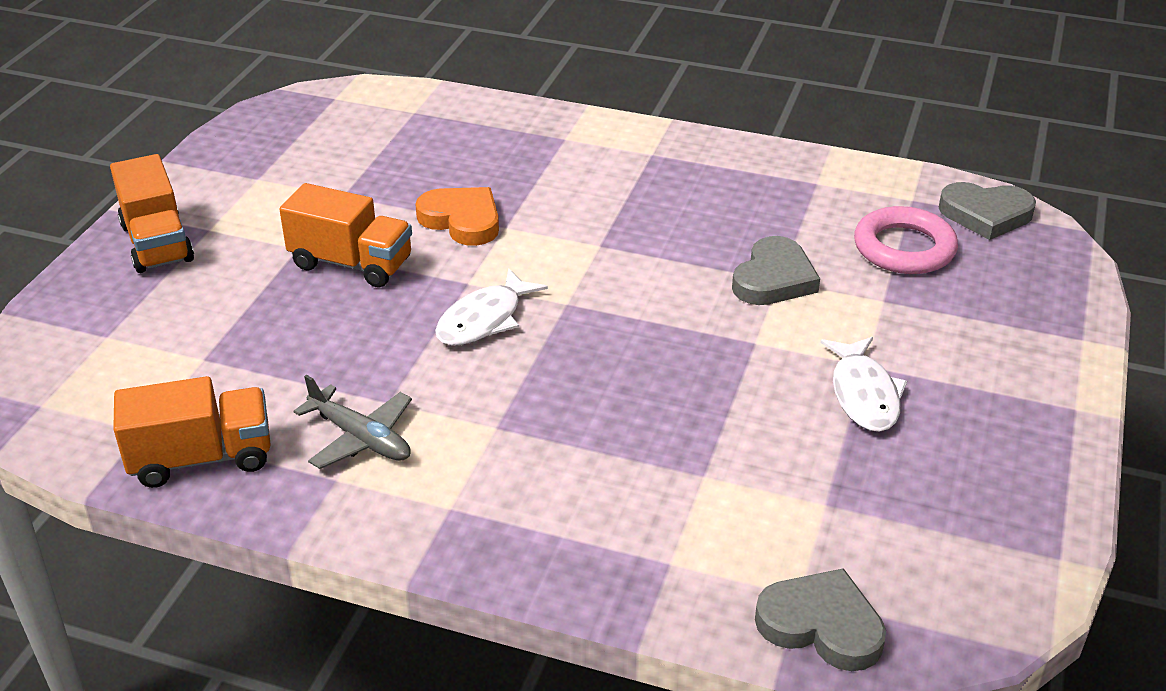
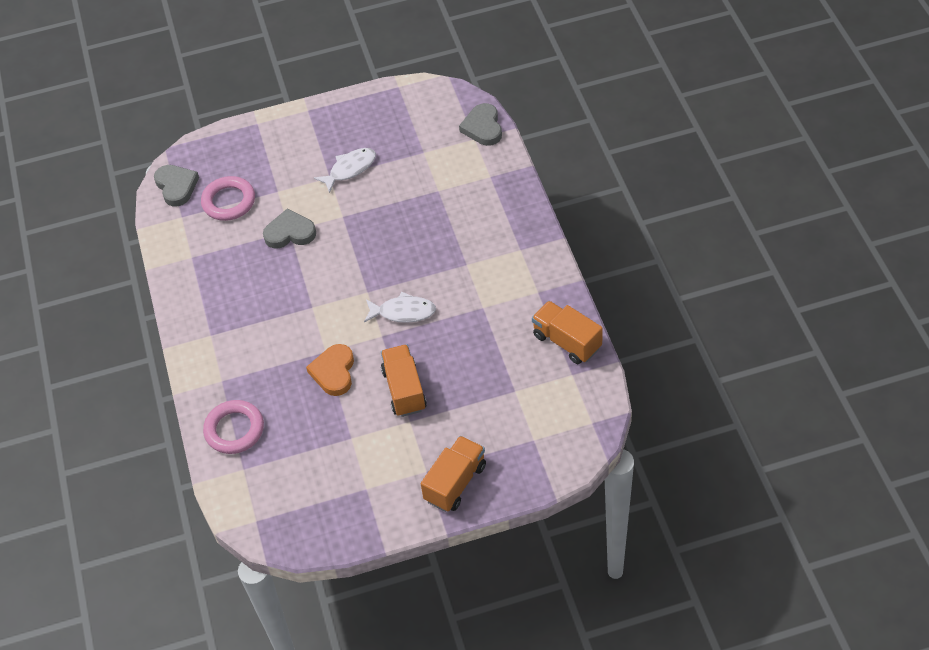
camera: 120 degrees left, 15 degrees up
grey plane [294,375,412,469] -> none
none -> pink ring [203,400,264,454]

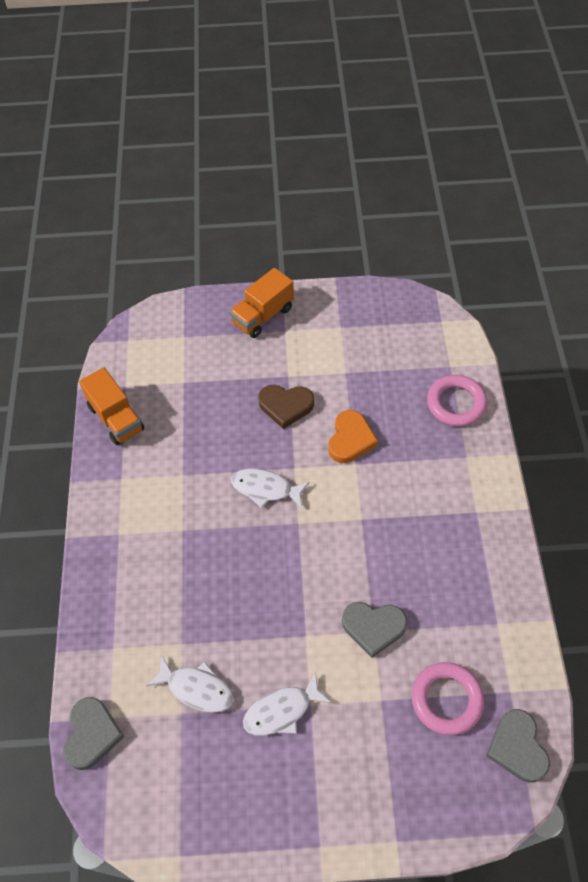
camera: 170 degrees left, 5 degrees up
orange truck [381,344,427,417] -> brown heart [258,385,314,429]
none -> white fish [146,656,234,713]

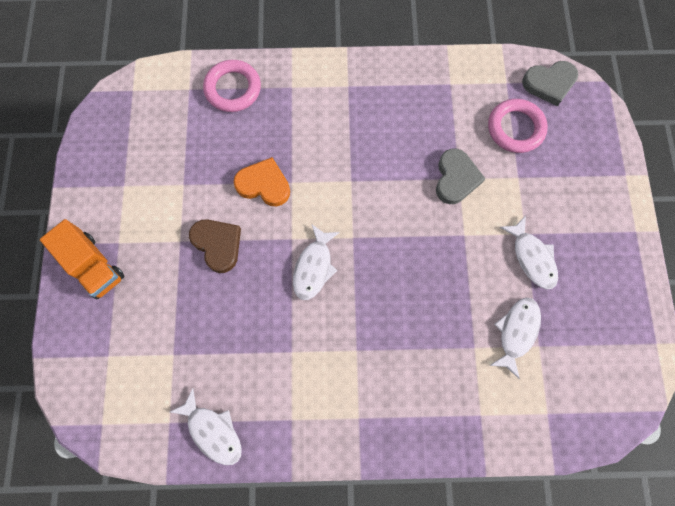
camera: 90 degrees left, 15 degrees up
grey heart [63,697,124,770] -> none
orange truck [79,367,145,445] -> white fish [170,388,242,465]
brown heart [258,385,314,429] -> brown heart turned 45 degrees counterclockwise [189,219,241,273]

